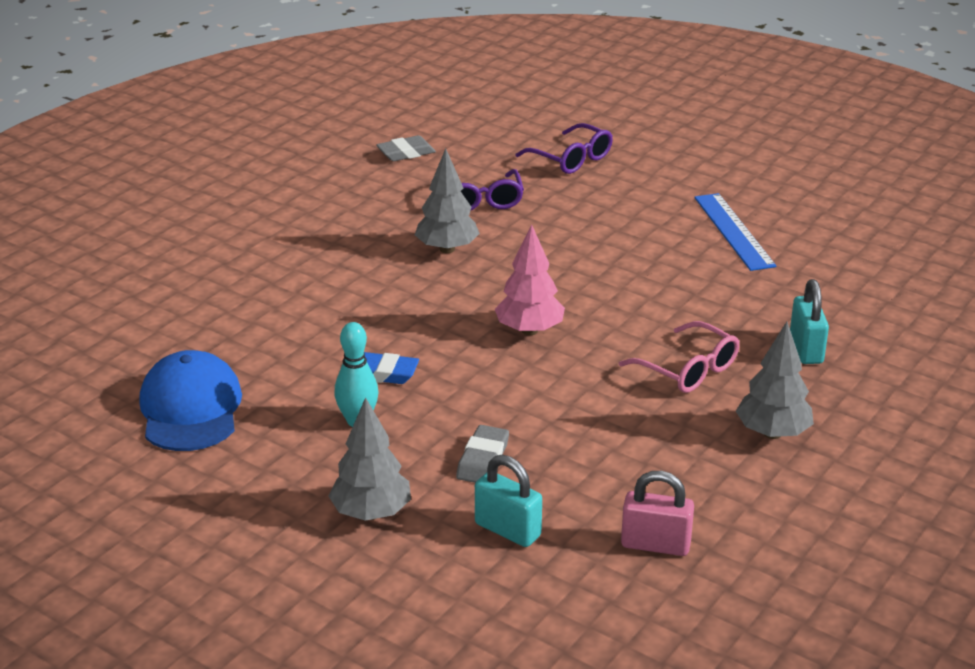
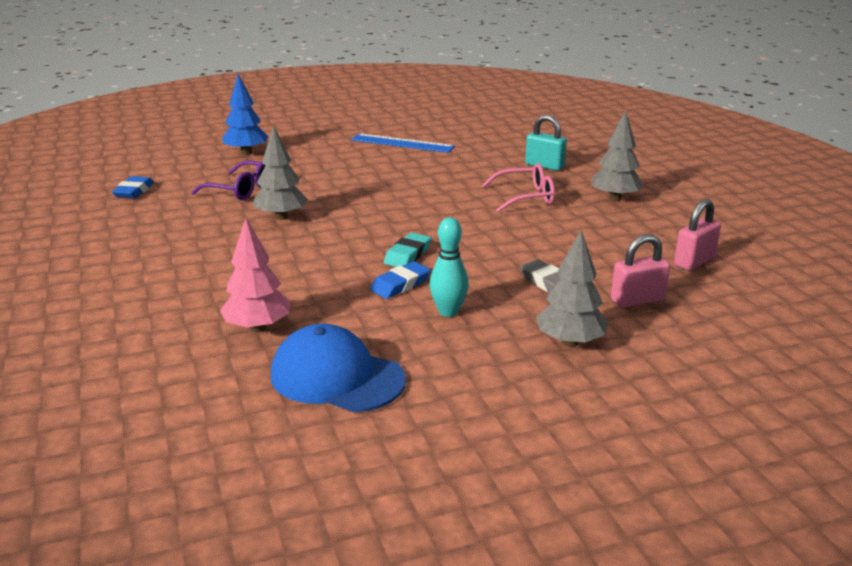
camera: 55 degrees left, 5 degrees down
grey eraser [376,135,436,161] -> blue eraser [112,176,154,198]
turquoise padlock [475,455,542,547] -> pink padlock [611,234,670,308]
pink tree [495,224,565,335] -> pink tree moved to [220,218,290,332]
purple glasses [515,123,613,174] -> blue tree [222,74,268,155]
none -> turquoise eraser [384,233,431,267]

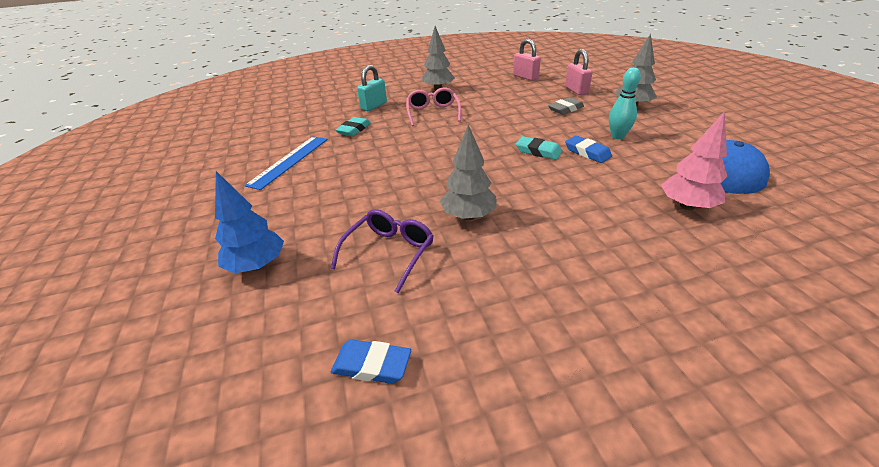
camera: 85 degrees left, 10 degrees up
none -> turquoise eraser [336,117,371,136]

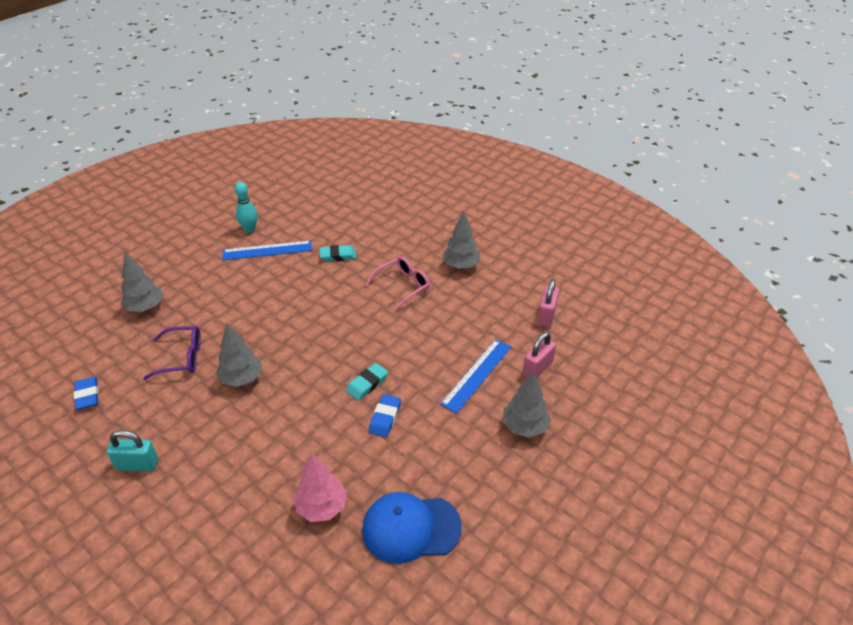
camera: 55 degrees right, 5 degrees up
blue tree [215,171,284,273] -> grey tree [121,253,163,312]
turquoise padlock [357,65,387,111] -> turquoise padlock moved to [107,430,158,471]
turquoise eraser [516,136,562,160] -> turquoise eraser turned 45 degrees clockwise [346,363,388,400]
grey eraser [548,97,584,115] -> blue ruler [440,339,511,413]
turquoise bowling pin [609,68,641,139] -> turquoise bowling pin moved to [235,182,258,233]

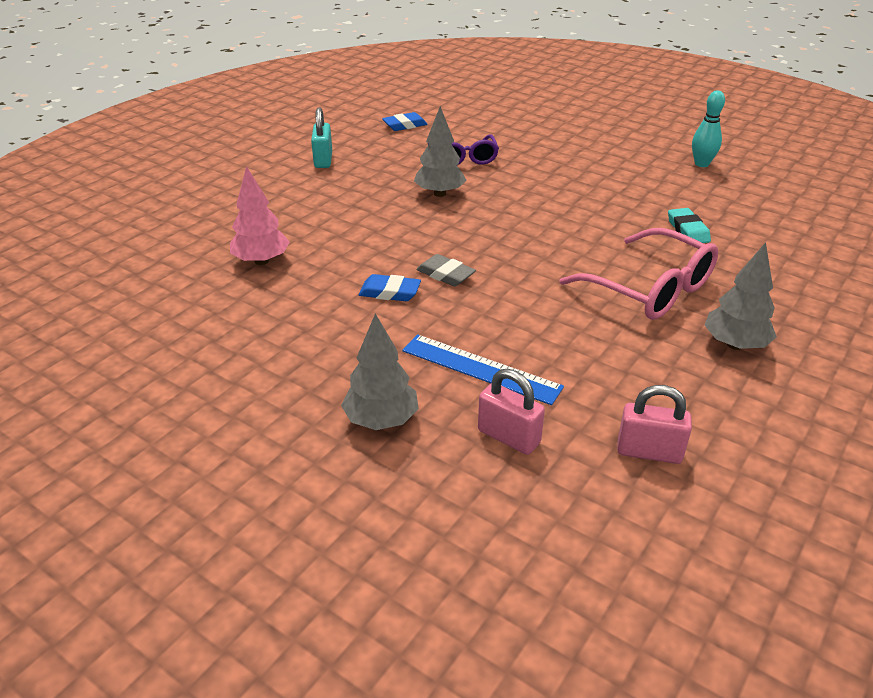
camera: 85 degrees right, 5 degrees down
grey tree [121,253,163,312] -> none
blue ruler [222,241,312,260] -> none
turquoise eraser [346,363,388,400] -> grey eraser [416,254,476,286]
blue cap [362,492,462,564] -> none
pink glasses [365,256,430,311] -> pink glasses [560,228,718,320], size x1.52

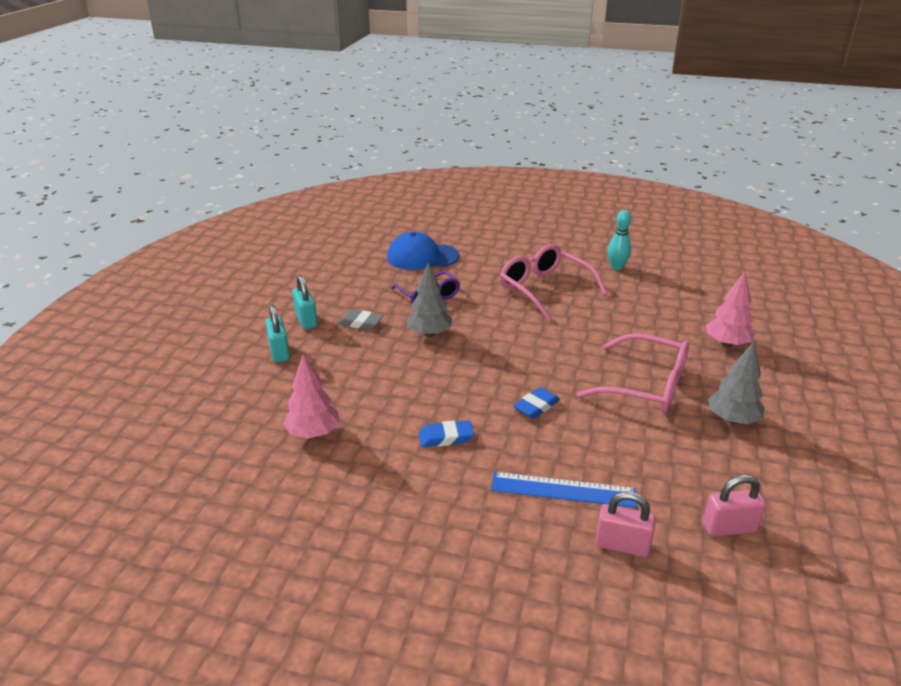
camera: 20 degrees left, 5 degrees down
grey tree [341,313,419,430] -> none
blue eraser [382,112,428,131] -> blue eraser moved to [513,387,560,419]
grey eraser [416,254,476,286] -> grey eraser moved to [338,309,383,330]
turquoise eraser [668,208,711,243] -> none
none -> turquoise padlock [265,305,290,363]
none -> blue cap [387,232,459,270]
none -> pink glasses [500,244,608,321]
none -> pink tree [706,272,755,347]

